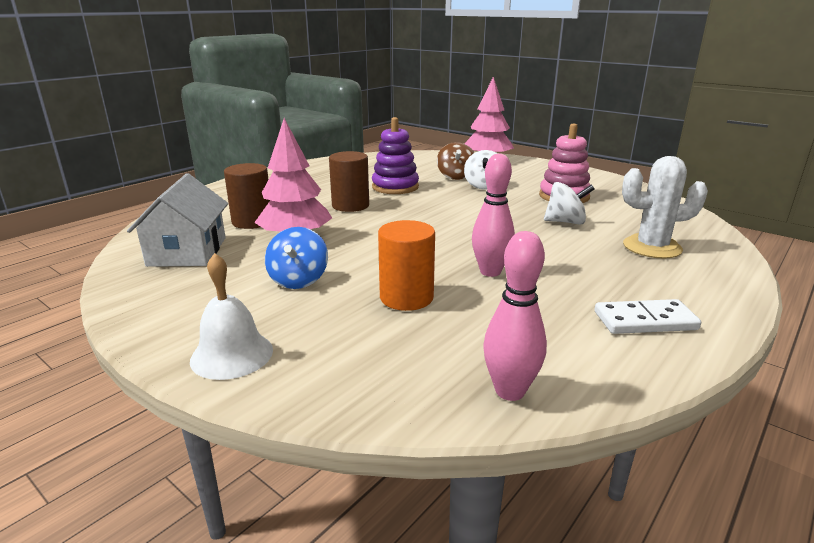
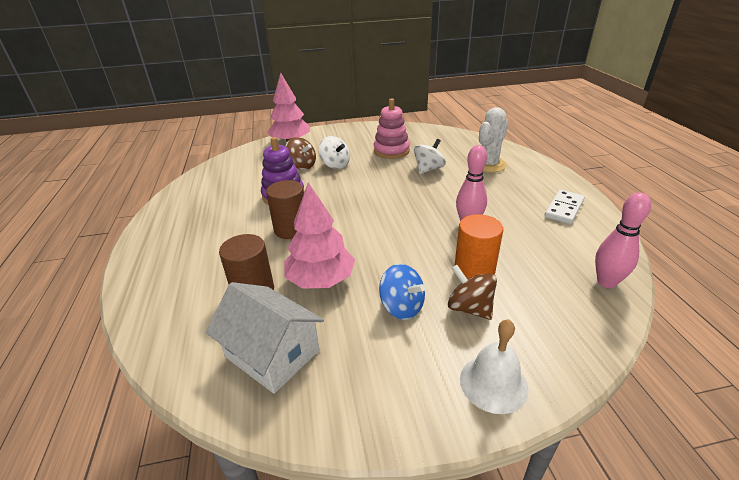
camera: 50 degrees left, 10 degrees up
none -> brown spinning top [448,265,497,320]

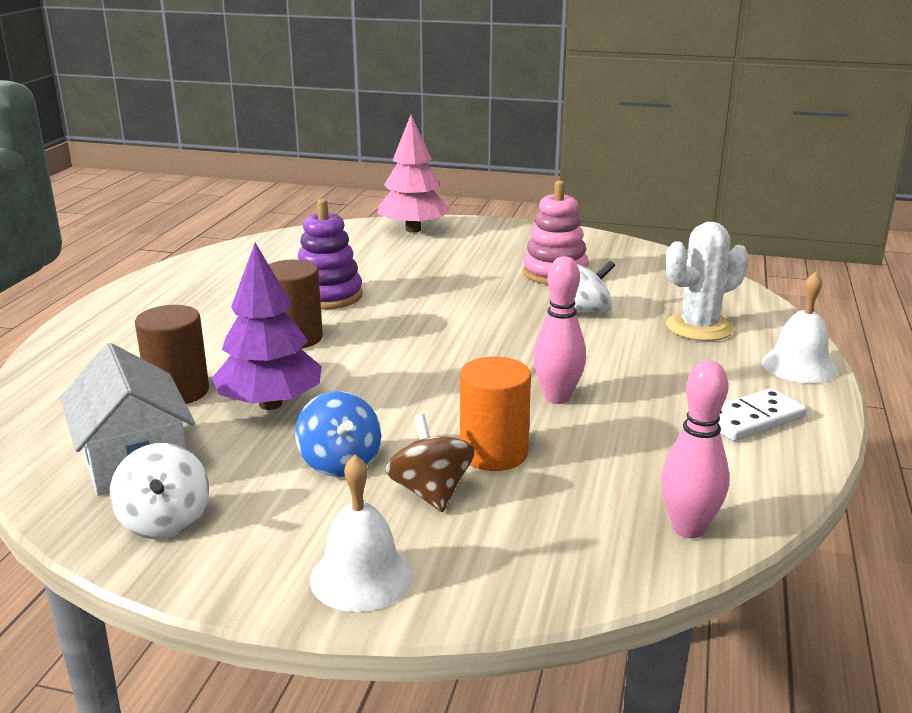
camera: 25 degrees right, 10 degrees down
pink tree [284,182,355,289] -> purple tree [212,243,322,410]
brown spinning top [285,137,316,170] -> none
white spinning top [319,136,350,169] -> white spinning top moved to [110,443,209,539]
none -> white bell [762,272,837,383]

